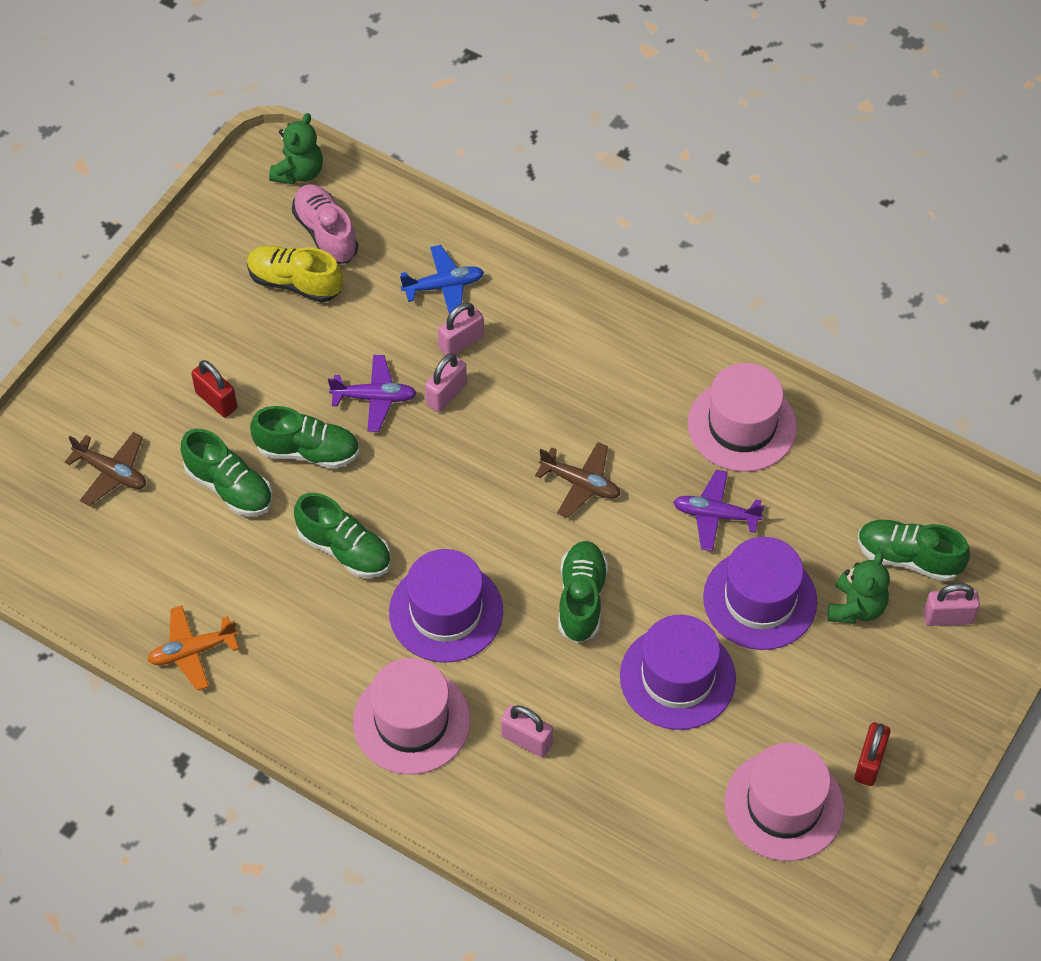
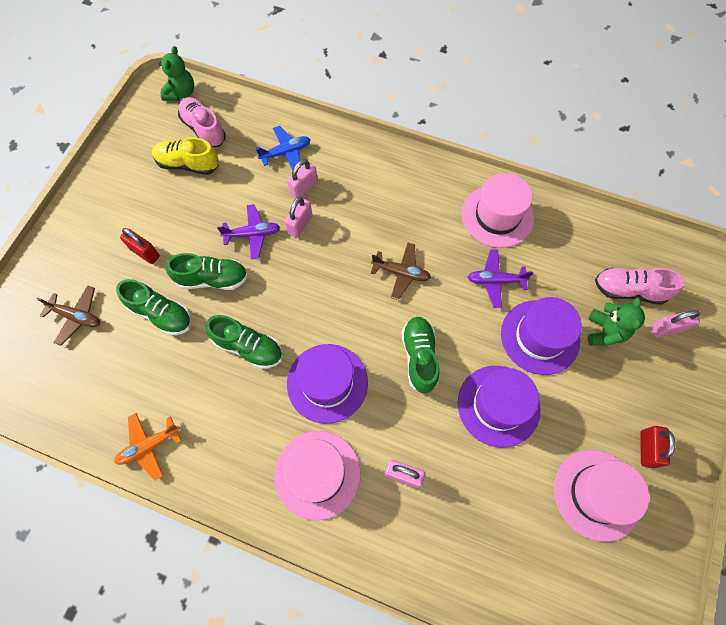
camera: 10 degrees left, 10 degrees up
green shoe [858,520,970,582] -> pink shoe [595,268,685,305]

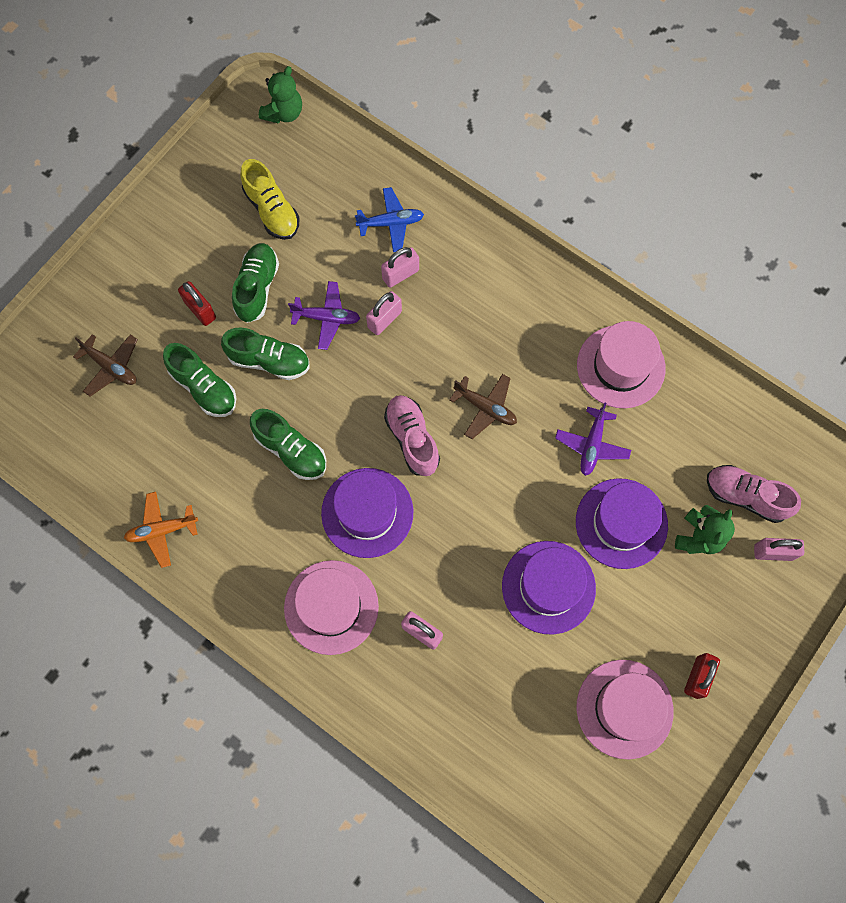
camera: 15 degrees right, 5 degrees up
yellow shoe [152,137,219,175] -> yellow shoe turned 150 degrees counterclockwise [240,159,300,240]
pink shoe [178,97,226,148] -> pink shoe moved to [384,395,440,476]
green shoe [401,317,440,394] -> green shoe moved to [232,243,279,323]
purple plane [468,249,533,308] -> purple plane turned 90 degrees counterclockwise [555,403,631,476]

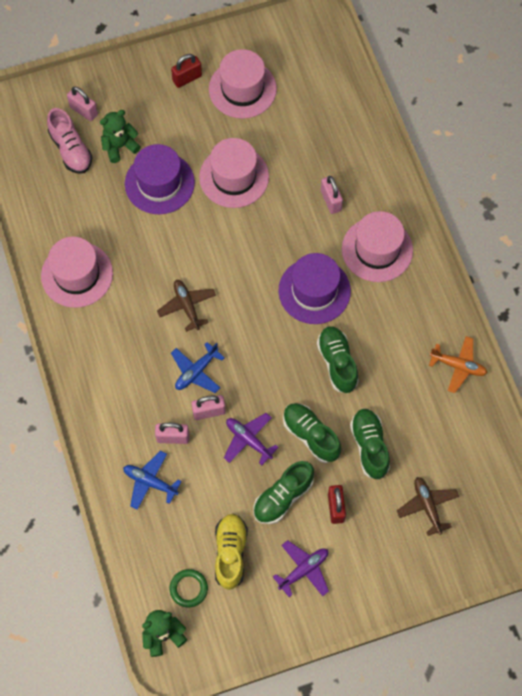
camera: 145 degrees left, 5 degrees down
pink shoe [384,395,440,476] -> none
purple hat [502,541,596,635] -> pink hat [199,138,269,208]
purple plane [555,403,631,476] -> purple plane moved to [273,540,329,597]
none -> green ring [170,569,208,607]
none -> blue plane [171,342,225,393]

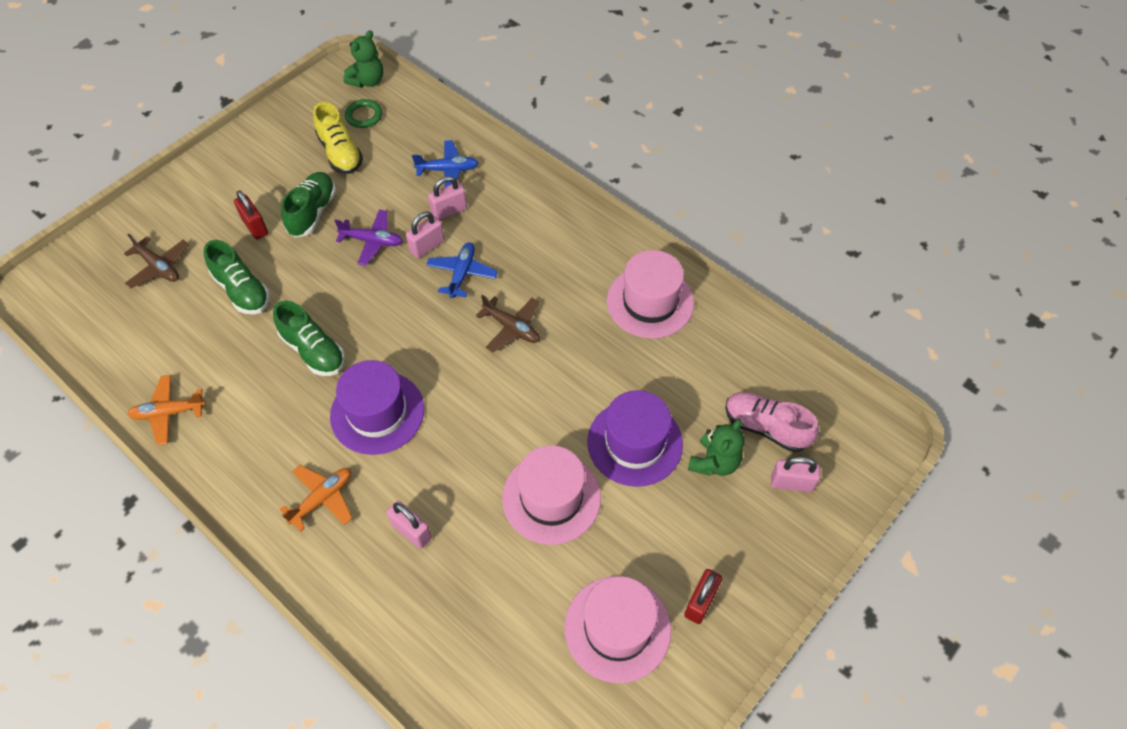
camera: 150 degrees right, 10 degrees down
purple plane [273,540,329,597] -> none
green shoe [283,403,341,463] -> none
pink hat [342,211,413,282] -> orange plane [279,465,352,532]

